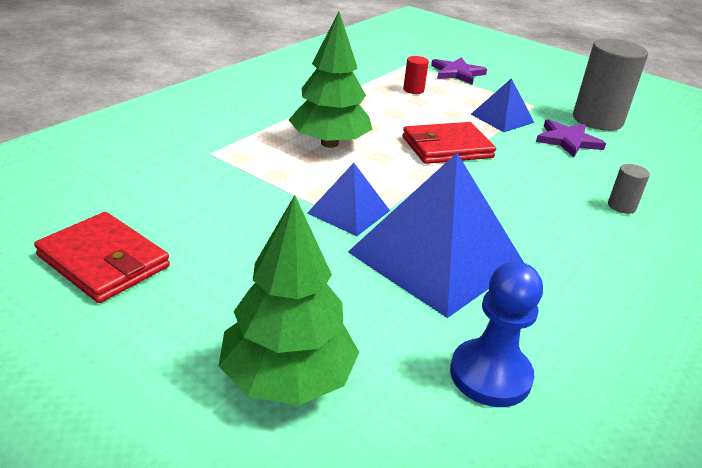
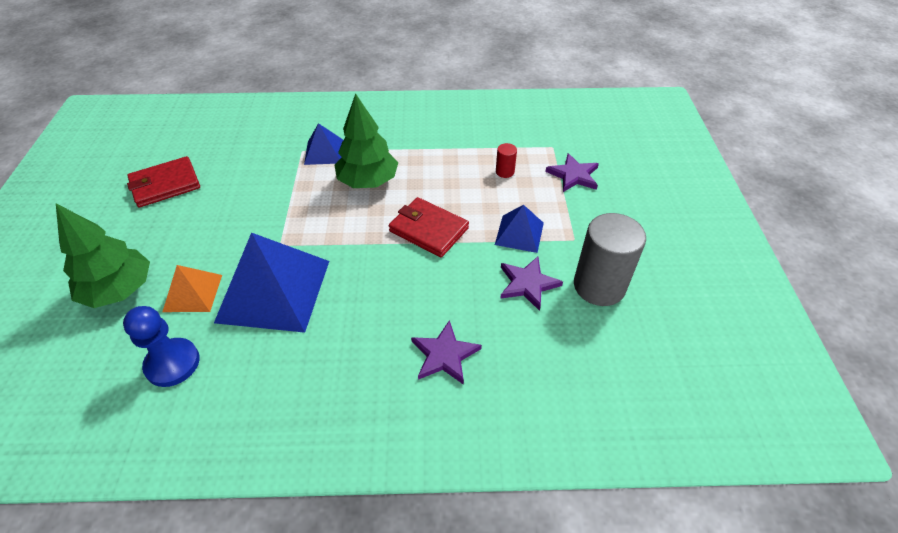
camera: 55 degrees right, 15 degrees up
red wallet [34,212,170,303] -> red wallet turned 60 degrees clockwise [127,156,200,207]
blue pyramid [307,163,390,236] -> blue pyramid moved to [304,123,343,165]
grey cylinder [608,164,650,214] -> purple star [411,320,482,385]
none -> orange pyramid [163,265,222,312]

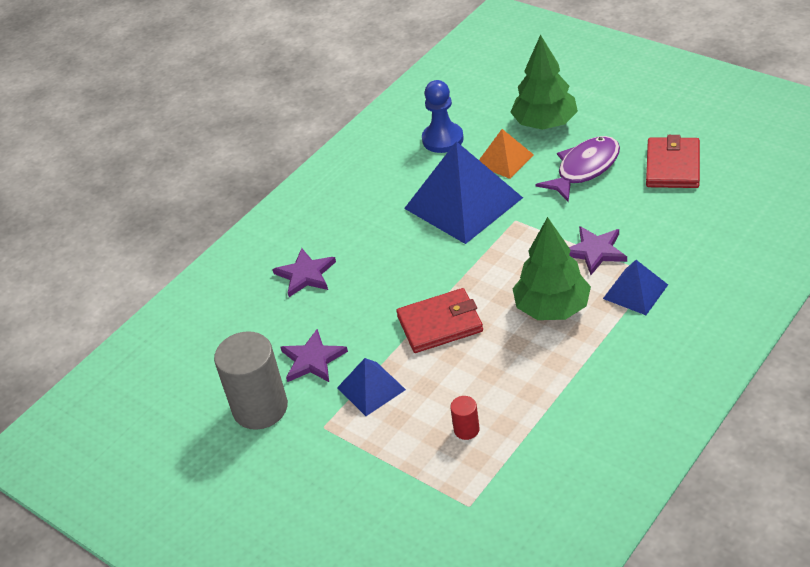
camera: 135 degrees right, 5 degrees down
purple star [545,153,599,192] -> purple star moved to [569,226,627,275]
none -> purple fish [536,136,620,202]

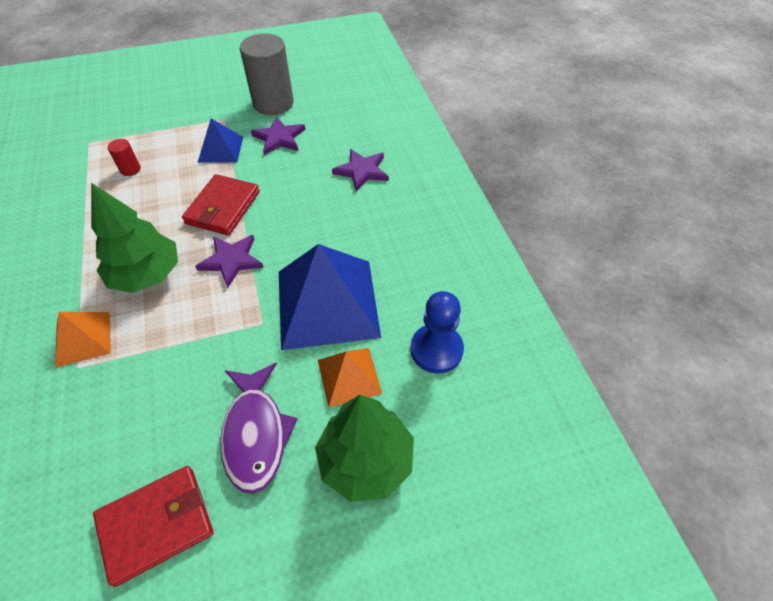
camera: 120 degrees right, 10 degrees up
purple star [569,226,627,275] -> purple star moved to [195,235,264,288]
blue pyramid [603,260,668,315] -> orange pyramid [55,312,111,368]
red wallet [646,135,700,188] -> red wallet turned 75 degrees counterclockwise [93,466,213,587]

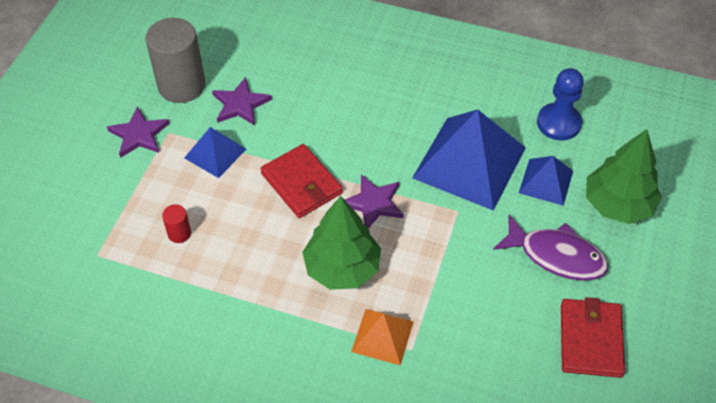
camera: 55 degrees left, 0 degrees up
orange pyramid [318,348,382,408] -> blue pyramid [519,156,573,206]
purple star [332,149,389,191] -> purple star moved to [107,107,170,158]

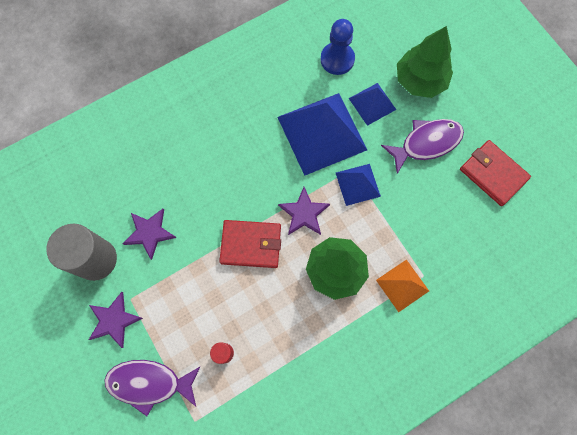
camera: 50 degrees left, 20 degrees up
blue pyramid [184,127,246,178] -> blue pyramid moved to [336,164,381,206]
none -> purple fish [104,360,201,416]

